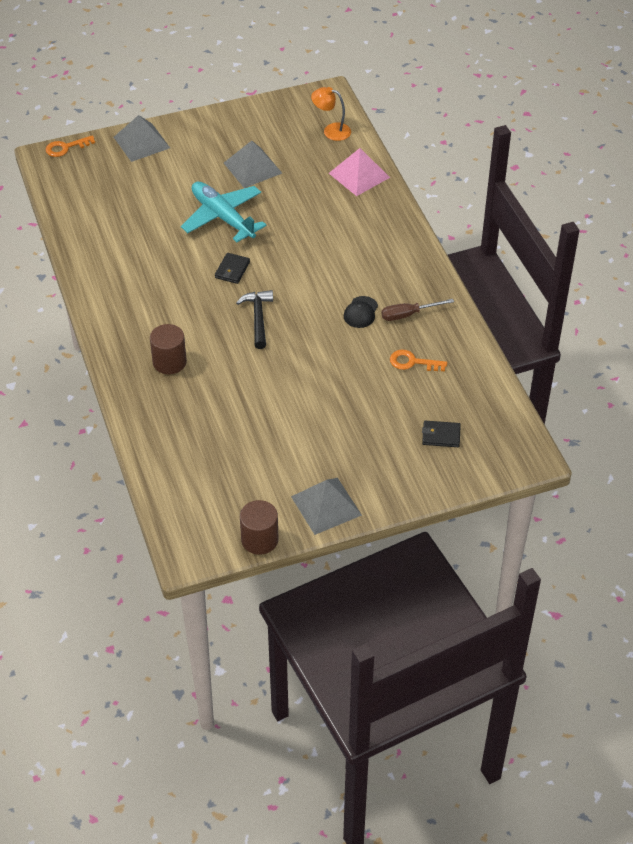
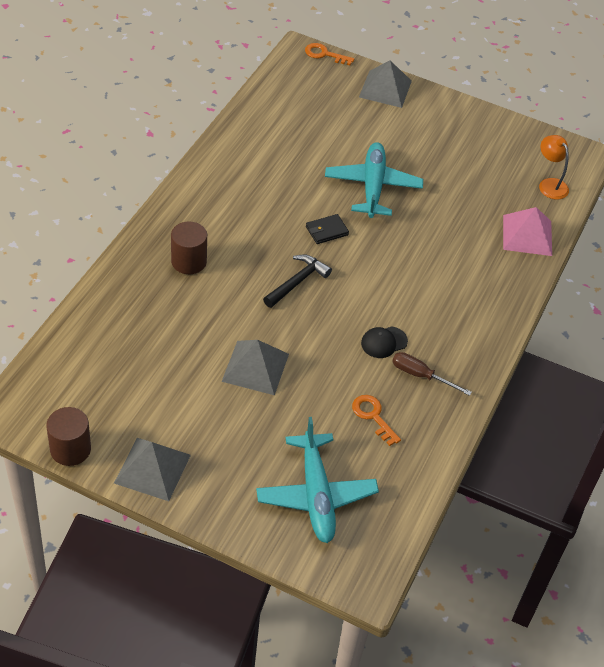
camera: 40 degrees right, 0 degrees up
grey pyramid [224,141,282,188] -> grey pyramid moved to [221,340,289,395]
black wallet [422,421,461,447] -> turquoise plane [256,417,379,543]

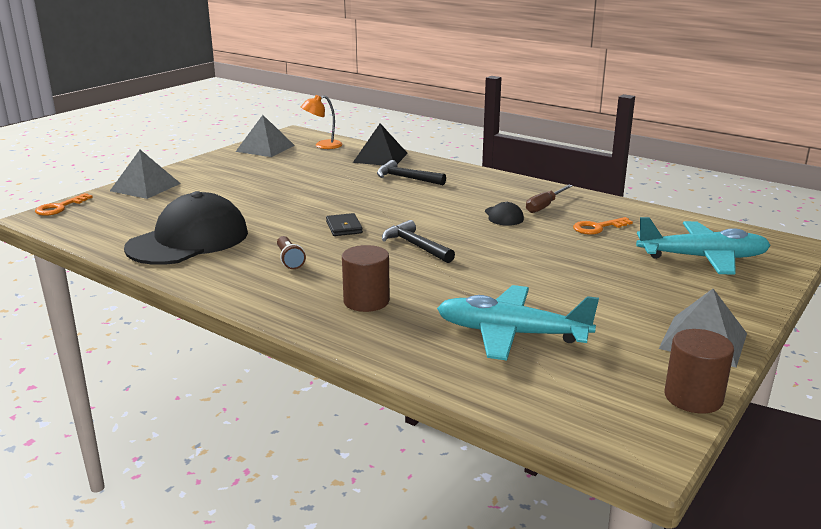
camera: 75 degrees left, 25 degrees down
grey pyramid [221,340,289,395] -> grey pyramid moved to [236,115,295,157]
turquoise plane [325,142,423,218] -> turquoise plane moved to [437,285,599,361]
pink pyramid [503,207,552,256] -> black pyramid [353,123,408,165]
none -> black cap [124,191,248,265]
none -> brown flashlight [277,236,306,269]
none -> black hammer [377,160,446,185]

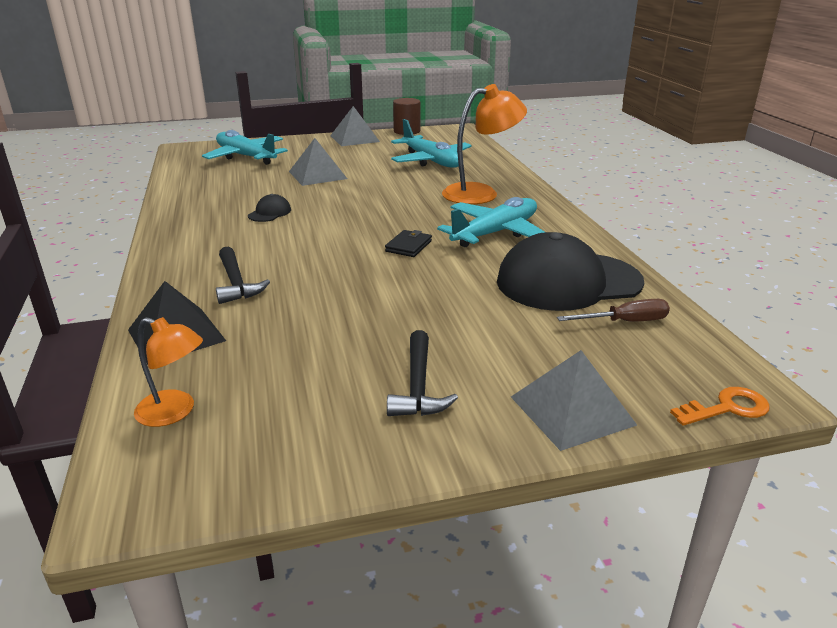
camera: 140 degrees left, 5 degrees up
grey pyramid [236,115,295,157] -> grey pyramid moved to [289,138,347,186]
brown flashlight [277,236,306,269] -> turquoise plane [437,197,545,247]
brown cylinder [342,245,390,312] -> orange lamp [442,84,527,204]
black hammer [382,220,455,263] -> black hammer moved to [387,330,458,416]
brown screwdriver [526,185,573,213] -> brown screwdriver moved to [557,299,670,321]
orange key [573,217,633,235] -> none

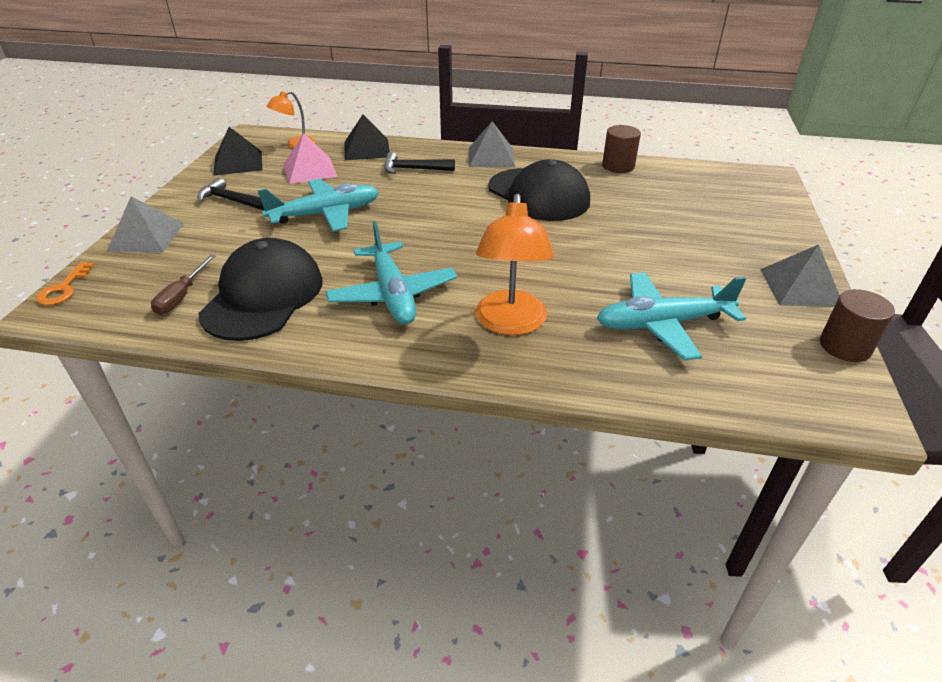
camera: 115 degrees right, 10 degrees up
turquoise plane [202,130,288,165] -> turquoise plane moved to [257,179,379,232]
black cap [248,194,291,222] -> black cap [488,159,590,221], size x2.45
grey pyramid [289,138,347,186] -> grey pyramid moved to [469,121,515,167]
black wallet [385,230,432,257] -> none
none -> black pyramid [213,127,262,176]
none -> pink pyramid [284,133,338,184]
none -> brown cylinder [602,125,641,173]

